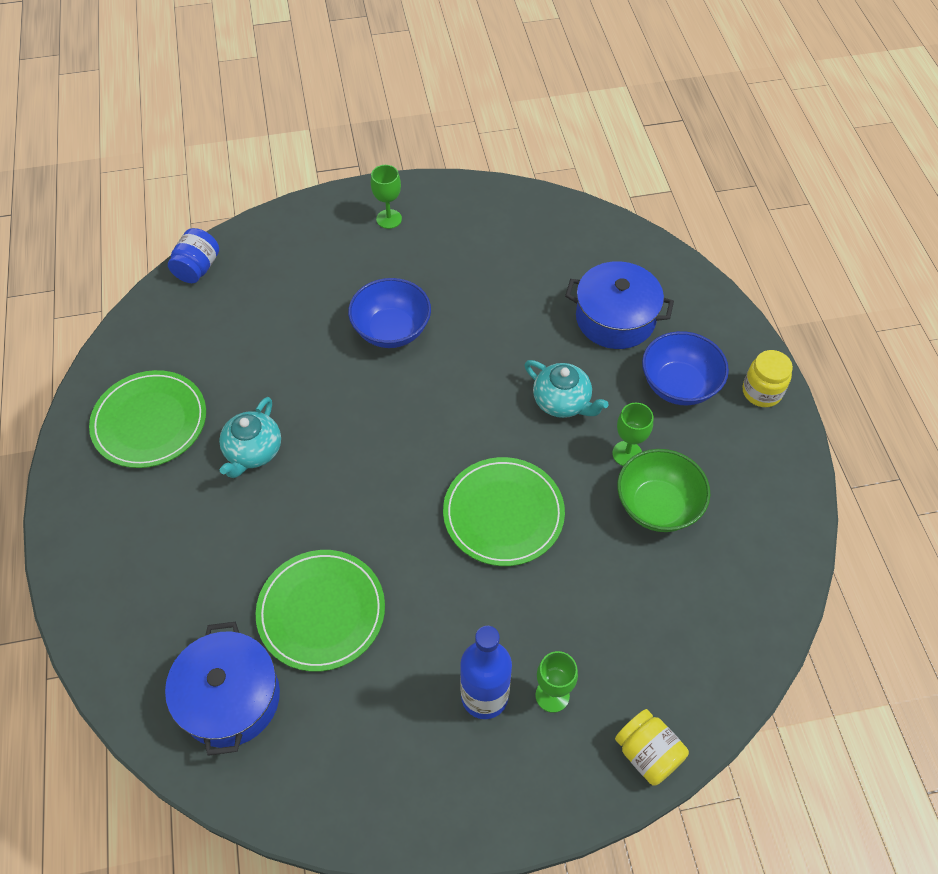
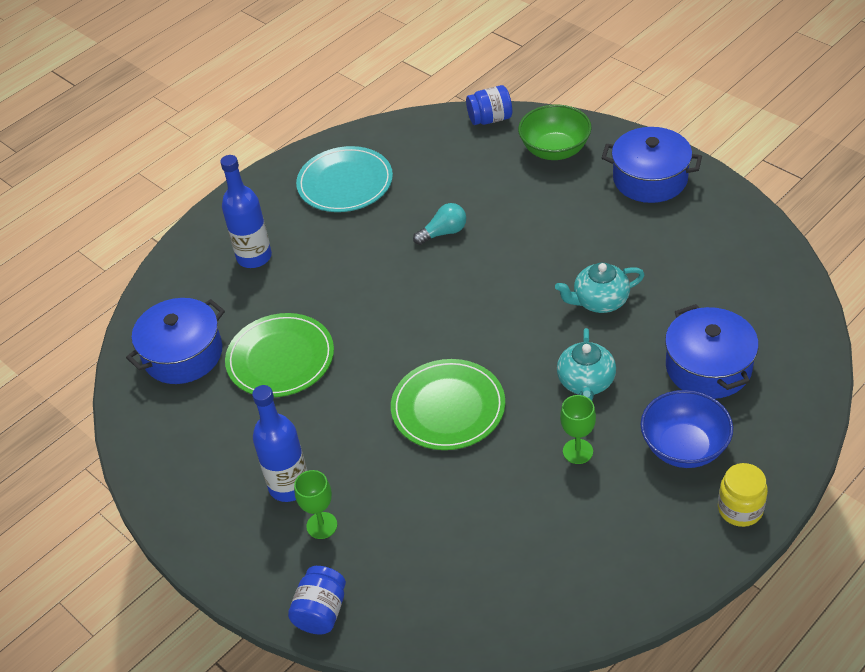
camera: 60 degrees right, 10 degrees down
green plate [89,370,206,468] -> turquoise plate [296,146,393,212]
turquoise teapot [219,397,281,478] -> turquoise teapot moved to [555,263,645,313]
blue bowl [348,278,431,348] -> none
green goblet [371,165,402,229] -> blue pot [602,127,702,203]
yellow jar [615,709,689,786] -> blue jar [288,566,346,635]
green bowl [617,449,710,532] -> green bowl moved to [518,104,592,160]
none -> blue bottle [220,155,272,268]
none -> turquoise light bulb [413,203,466,245]

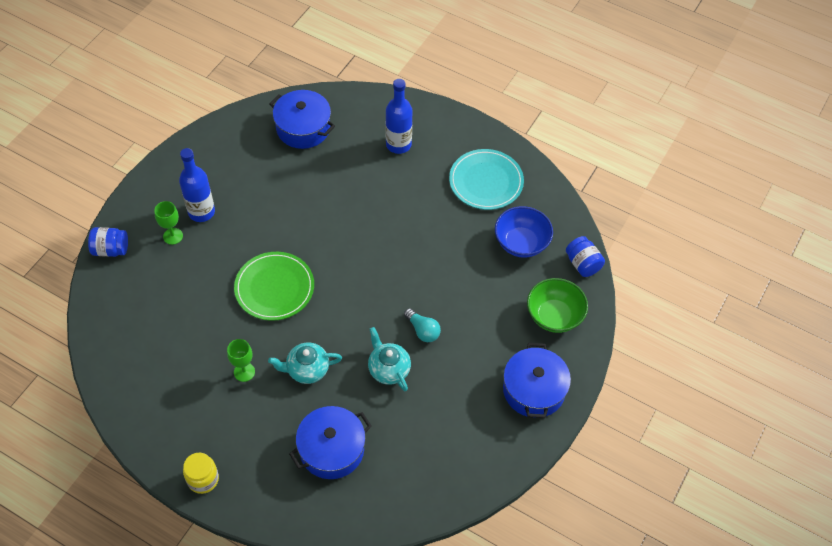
camera: 70 degrees right, 10 degrees up
green plate [225,313,334,397] -> none
turquoise light bulb [413,203,466,245] -> turquoise light bulb moved to [404,308,441,342]
blue bowl [640,390,733,468] -> blue bowl moved to [495,206,553,258]

